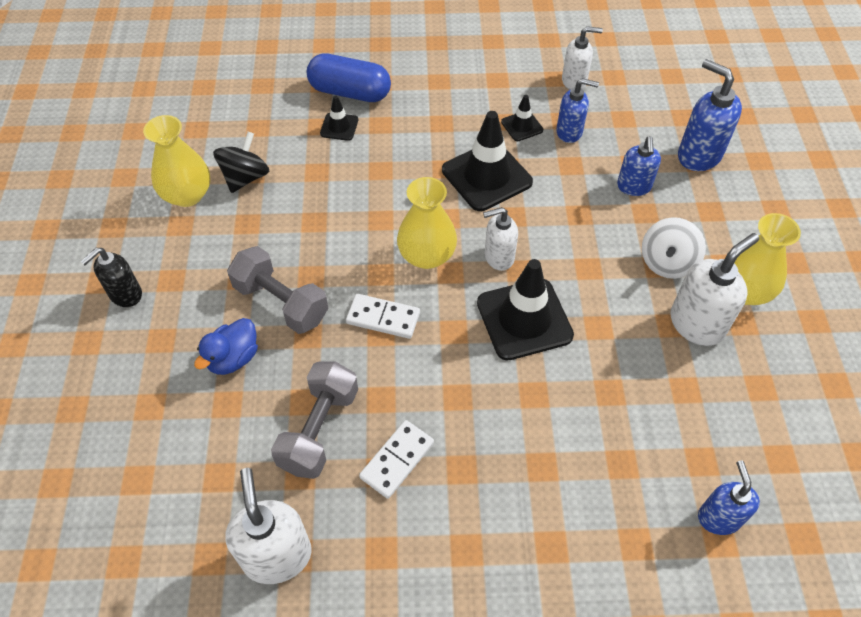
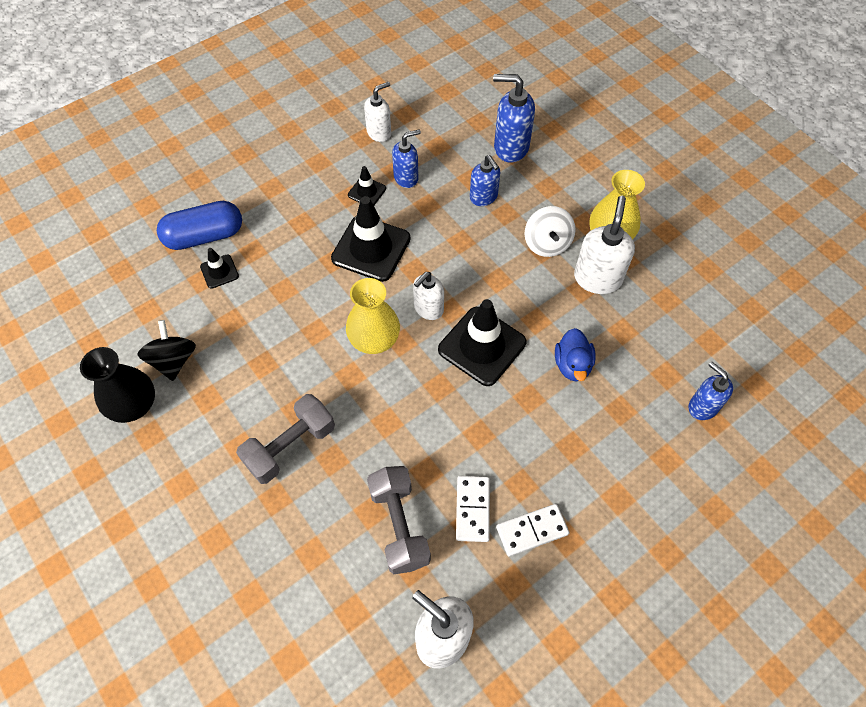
camera: 35 degrees left, 5 degrees up
black soap dispenser [80,248,142,307] -> none
yellow vase [143,115,210,207] -> black vase [80,347,155,423]
blue duck [194,318,258,375] -> blue duck moved to [555,328,596,381]
grey dumbbell [227,246,329,334] -> grey dumbbell turned 45 degrees counterclockwise [236,394,335,484]
white domino [346,294,420,339] -> white domino moved to [496,504,569,556]

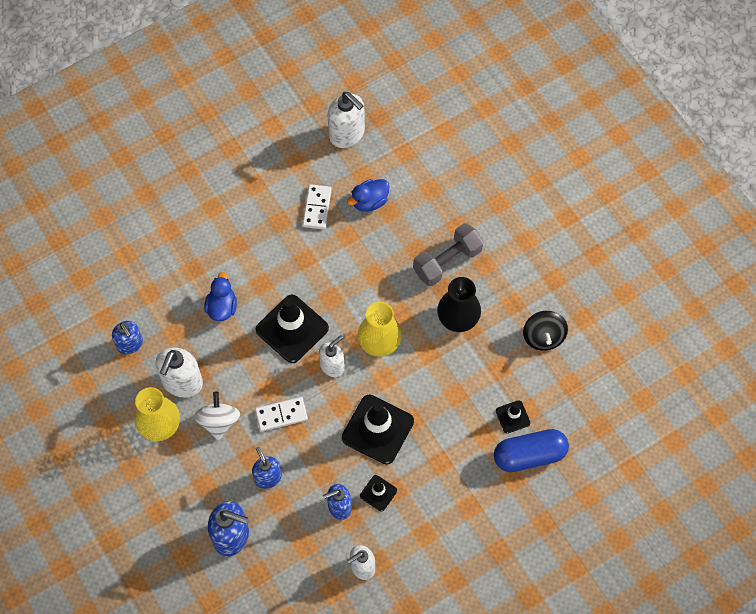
camera: 175 degrees left, 5 degrees up
black vase [80,347,155,423] -> black vase moved to [437,277,481,332]
grey dumbbell [367,466,431,574] -> blue duck [347,179,389,212]
white domino [496,504,569,556] -> white domino moved to [255,397,308,432]
blue soap dispenser [688,362,733,420] -> blue soap dispenser moved to [112,321,143,354]

